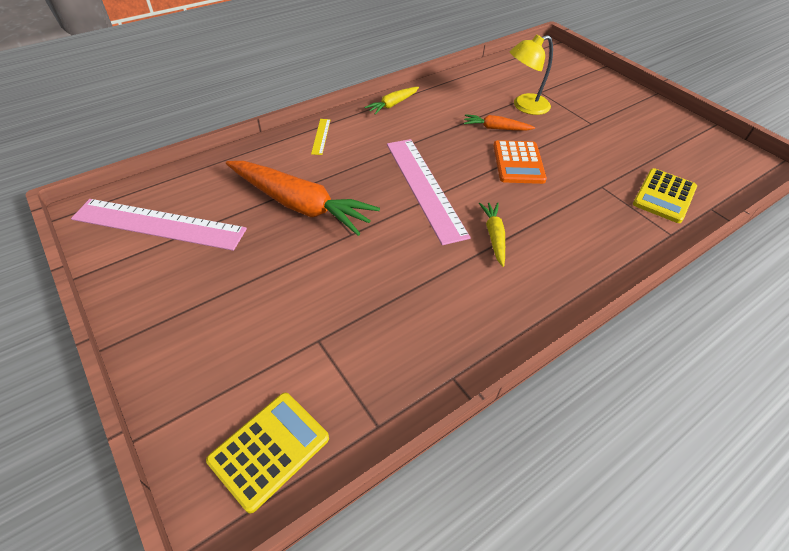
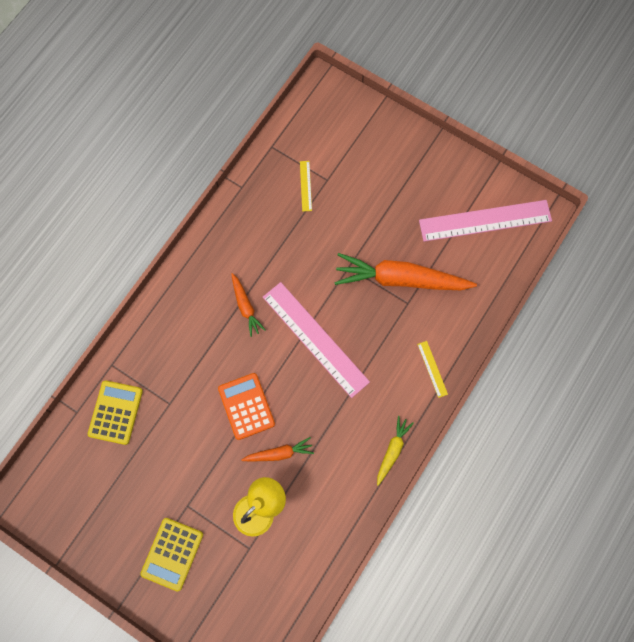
camera: 160 degrees right, 25 degrees up
yellow calculator [206,392,329,514] -> yellow calculator moved to [140,518,203,592]
yellow carrot [479,202,505,267] -> orange carrot [231,273,265,337]
none -> yellow ruler [300,161,312,211]

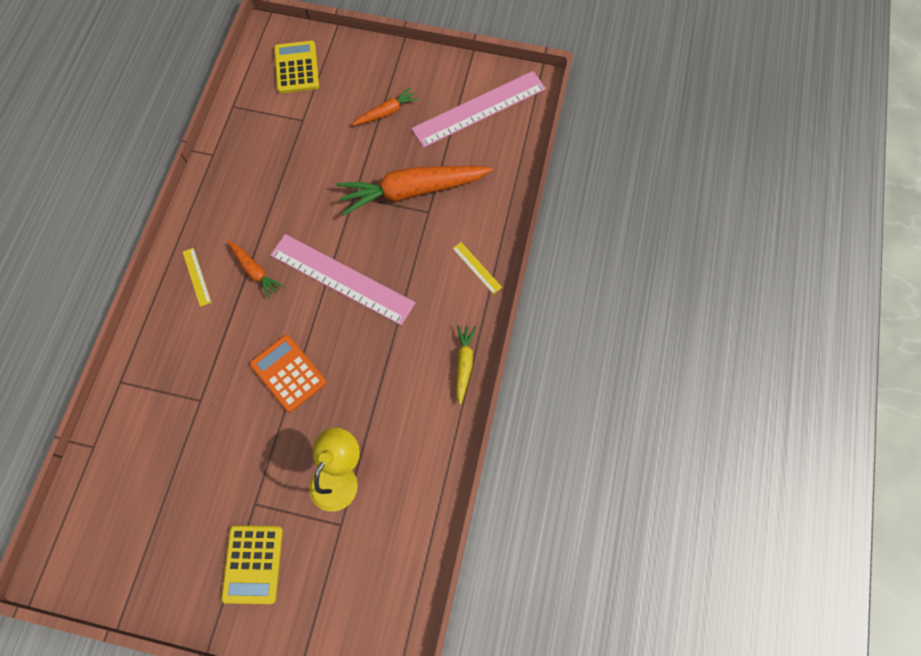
camera: 20 degrees left, 5 degrees down
yellow calculator [88,380,143,445] -> yellow calculator moved to [274,41,319,93]
orange carrot [241,437,314,461] -> orange carrot moved to [352,87,419,126]
yellow ruler [300,161,312,211] -> yellow ruler moved to [183,248,211,307]

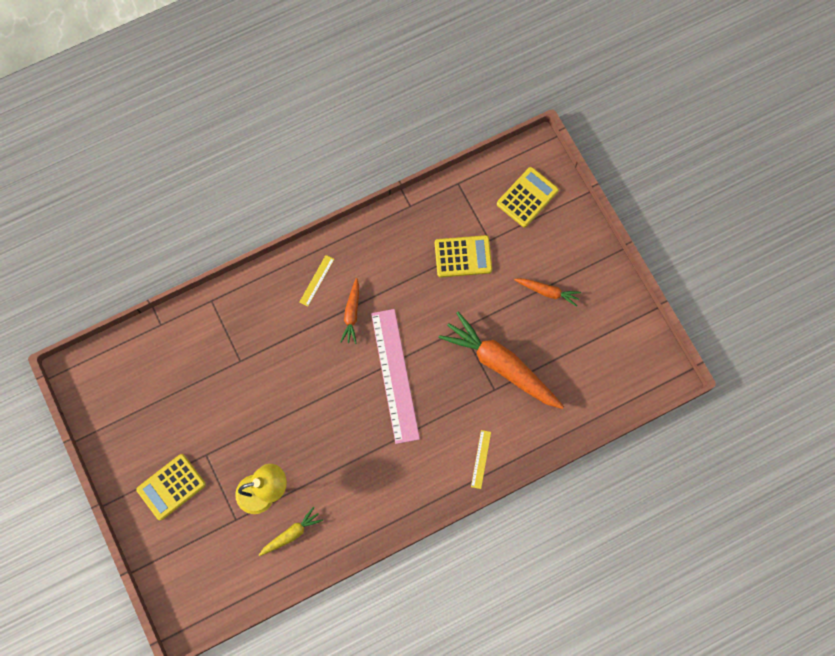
camera: 50 degrees right, 5 degrees up
orange calculator [250,335,327,412] -> none
pink ruler [411,71,546,148] -> none
yellow carrot [457,325,476,405] -> yellow carrot moved to [259,507,323,556]
none -> yellow calculator [435,235,492,277]

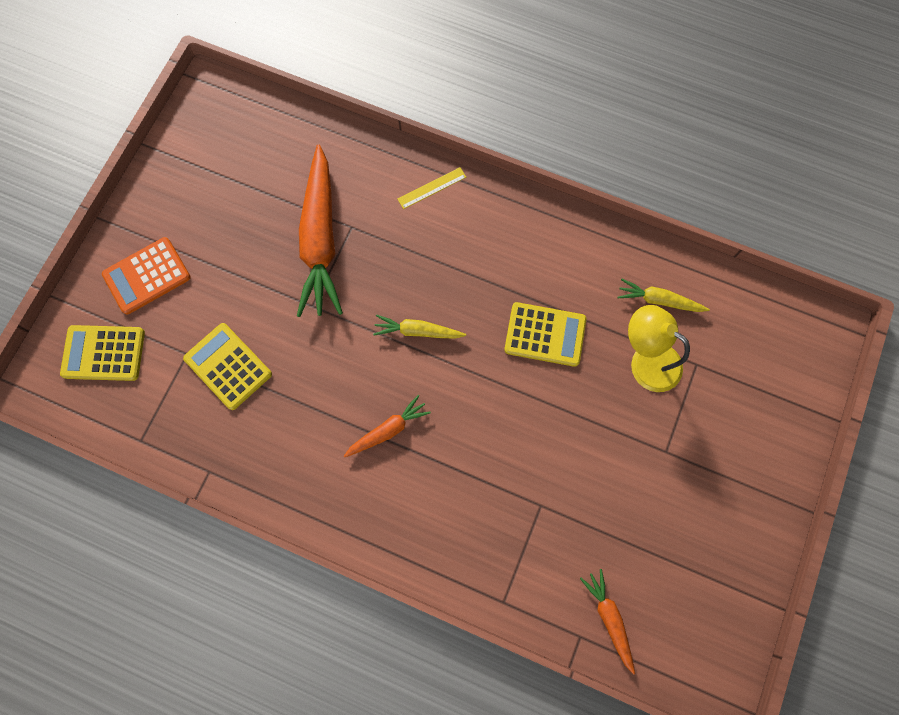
camera: 130 degrees left, 0 degrees up
yellow calculator [136,454,206,521] -> yellow calculator moved to [504,302,586,367]
yellow ruler [299,255,334,307] -> none
pink ruler [371,309,420,444] -> yellow carrot [373,315,466,339]
orange carrot [514,278,581,307] -> orange carrot moved to [580,569,635,675]
none -> orange calculator [102,237,191,315]

